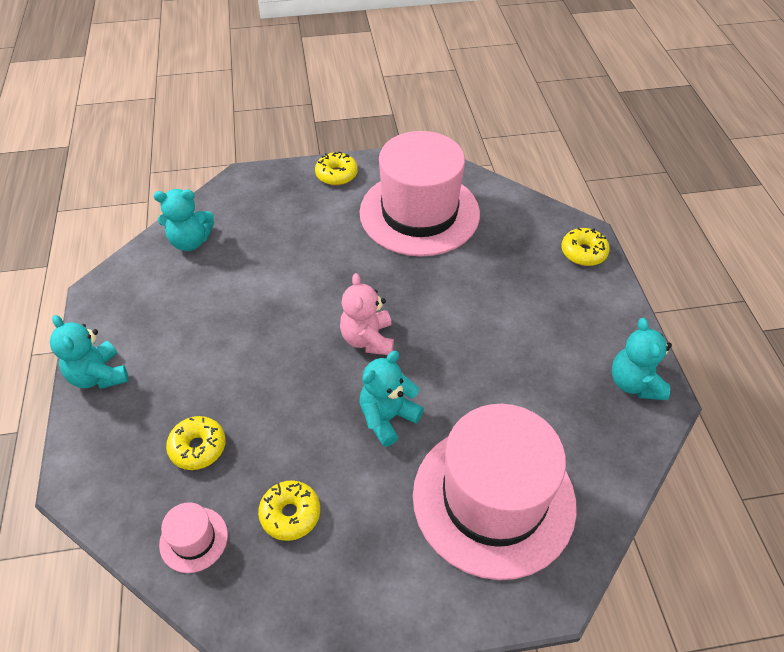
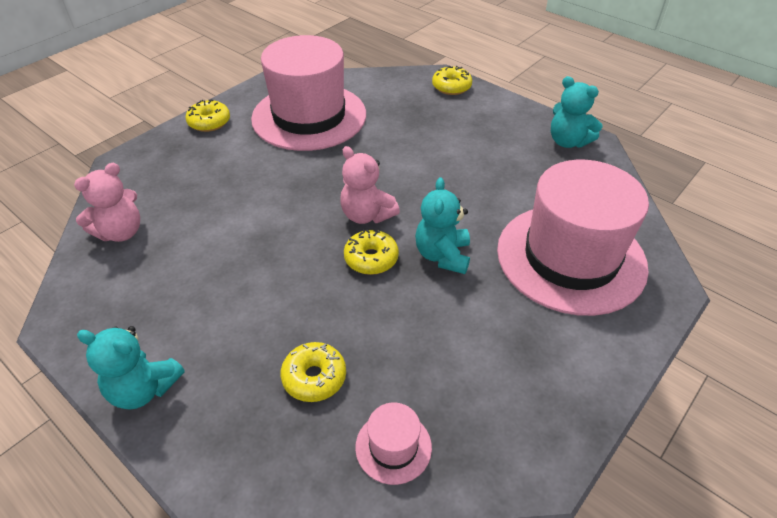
camera: 40 degrees left, 5 degrees down
turquoise teddy bear [153,189,214,251] -> pink teddy bear [74,163,140,242]
yellow donut [258,480,320,541] -> yellow donut moved to [344,230,399,275]

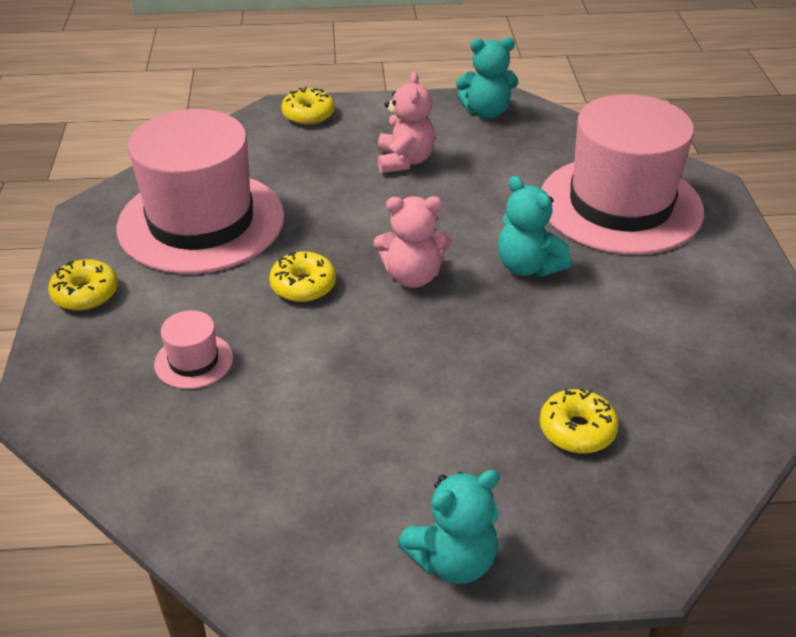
camera: 45 degrees left, 5 degrees down
pink teddy bear [74,163,140,242] -> pink teddy bear moved to [377,71,435,173]
yellow donut [344,230,399,275] -> yellow donut moved to [269,252,336,302]
pink hat [355,403,432,485] -> pink hat moved to [154,310,233,389]

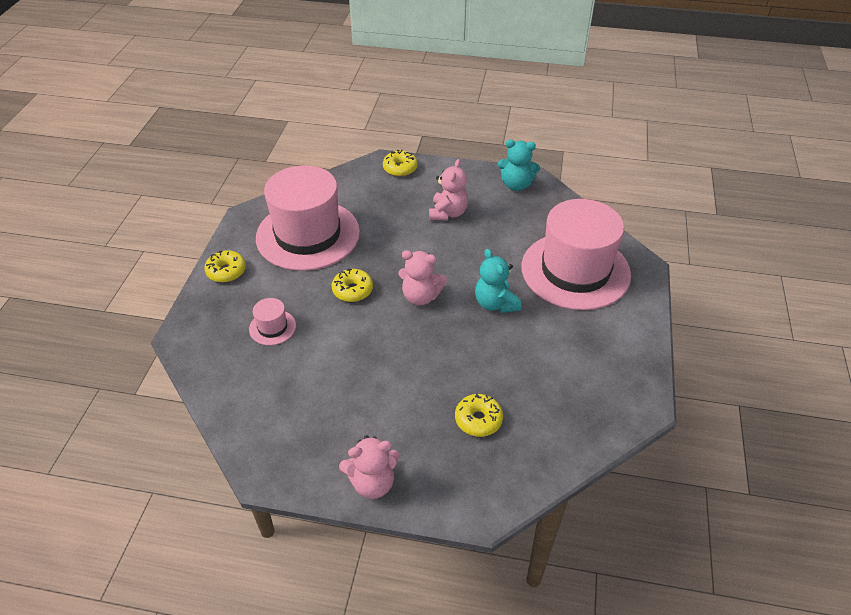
camera: 15 degrees right, 5 degrees up
turquoise teddy bear [398,470,500,584] -> pink teddy bear [339,435,400,499]

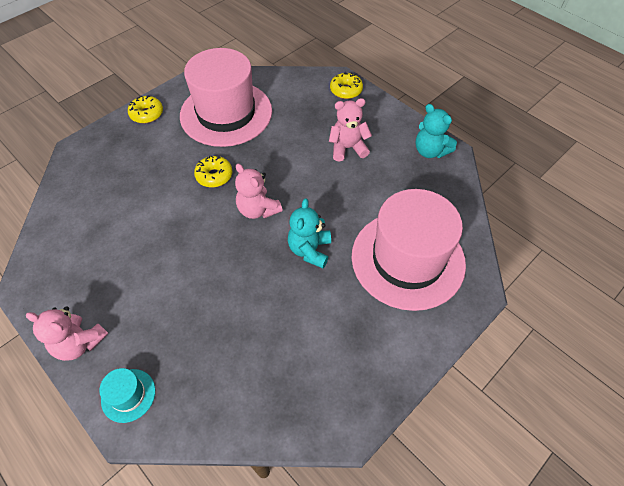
camera: 35 degrees right, 10 degrees up
pink hat [249,298,296,345] -> none
pink teddy bear [429,159,468,220] -> pink teddy bear turned 150 degrees counterclockwise [329,98,372,161]
yellow donut [455,393,503,437] -> none
none -> turquoise hat [99,368,155,423]

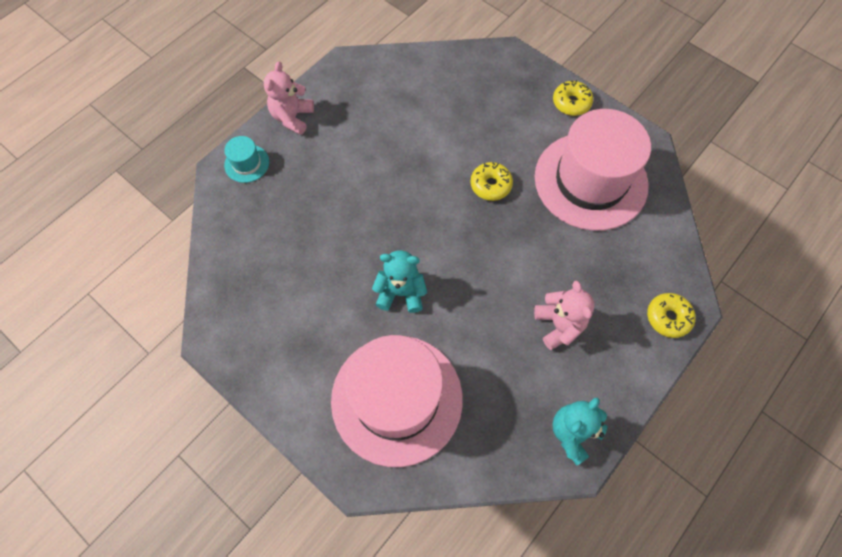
camera: 85 degrees right, 10 degrees up
pink teddy bear [235,164,282,219] -> none

